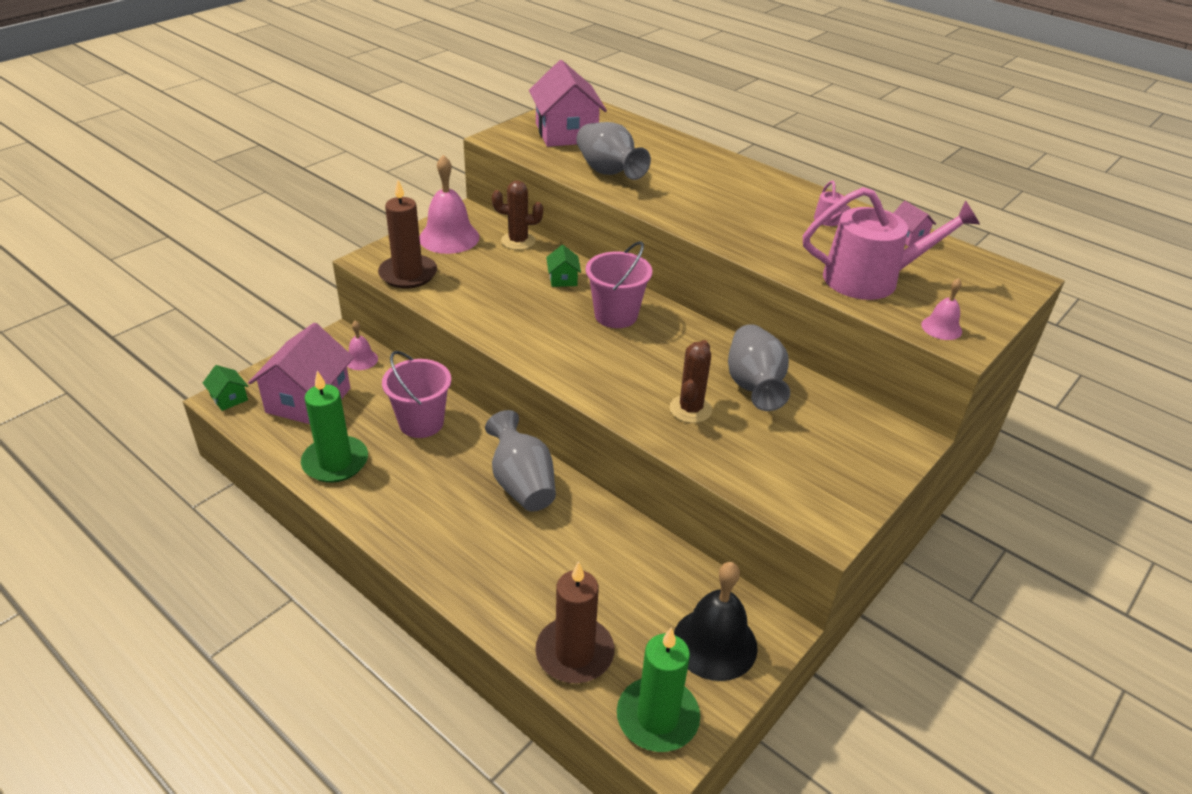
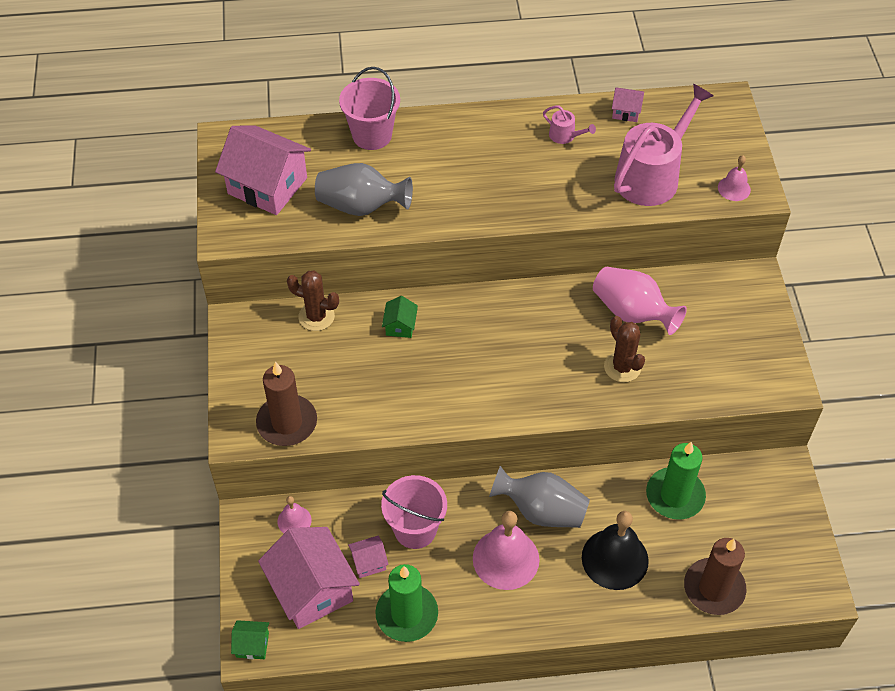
camera: 45 degrees left, 15 degrees up
pink bell [420,155,480,254] -> pink bell moved to [473,511,539,590]
brown cactus [492,180,543,250] -> brown cactus turned 60 degrees clockwise [287,271,339,331]
green house [546,245,581,287] -> green house turned 60 degrees clockwise [382,296,418,338]
pink bucket [586,241,652,328] -> pink bucket moved to [339,67,400,150]
green candle [617,628,700,752] -> green candle moved to [646,442,706,520]
black bell [674,562,758,681] -> black bell moved to [582,511,649,590]
grey vase [728,324,790,411] -> pink vase [593,267,687,335]
none -> pink house [348,535,389,578]

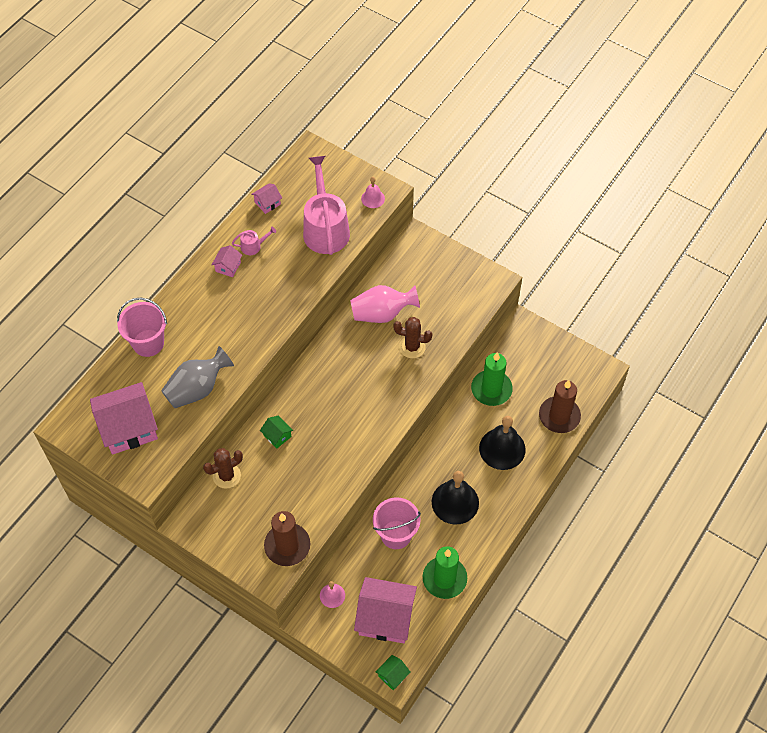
camera: 50 degrees left, 5 degrees up
pink house [348,535,389,578] -> pink house moved to [212,245,242,277]
pink bell [473,511,539,590] -> black bell [432,471,479,525]
grey vase [489,466,590,528] -> none

